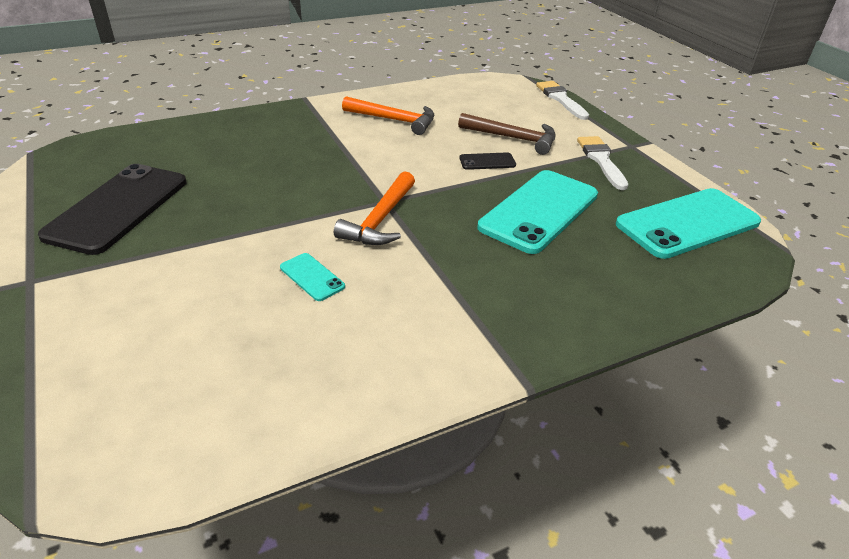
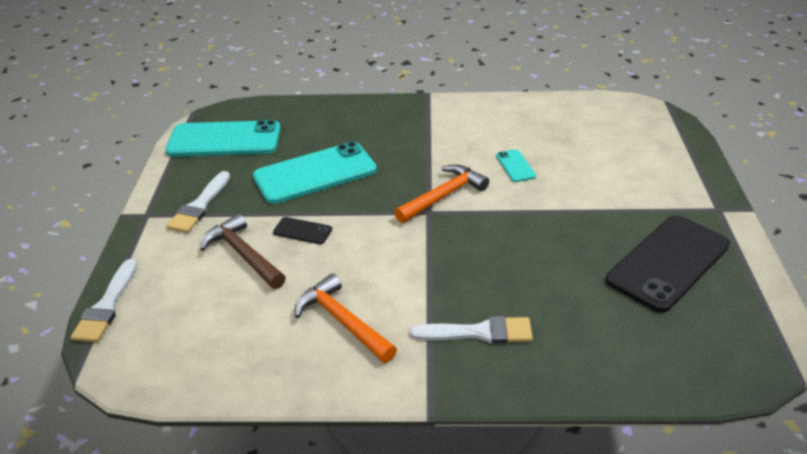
camera: 150 degrees left, 0 degrees up
none -> white brush [410,316,533,344]

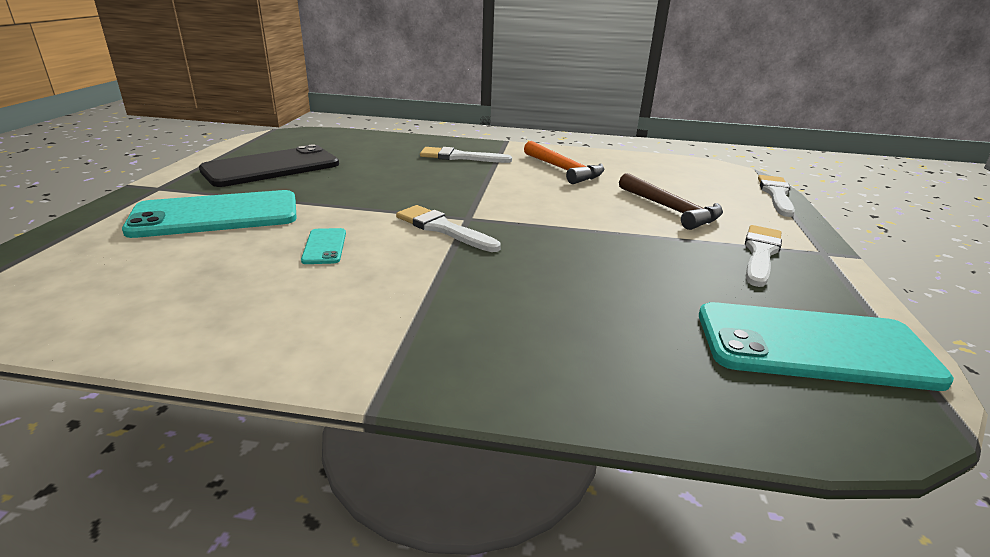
camera: 175 degrees left, 10 degrees down
turquoise phone [253,142,377,204] -> turquoise phone moved to [122,190,297,238]
black phone [273,217,332,244] -> none
orange hammer [394,165,489,223] -> white brush [396,205,501,252]

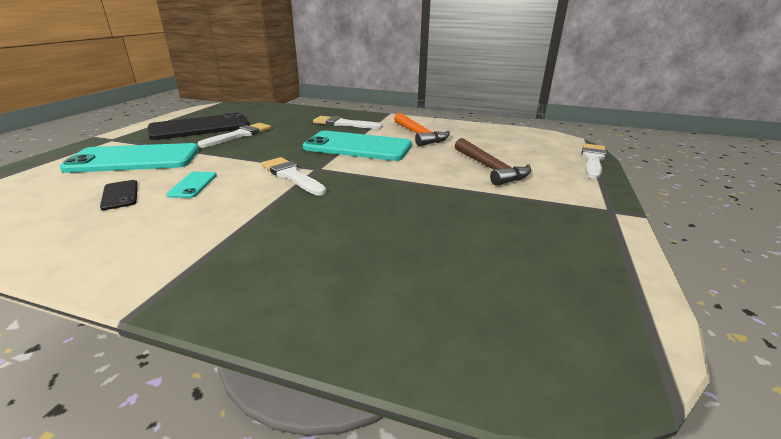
camera: 10 degrees right, 0 degrees up
turquoise phone [699,302,954,391] -> turquoise phone moved to [303,131,412,161]
white brush [745,225,782,287] -> white brush moved to [197,123,271,148]
none -> black phone [100,180,138,210]

